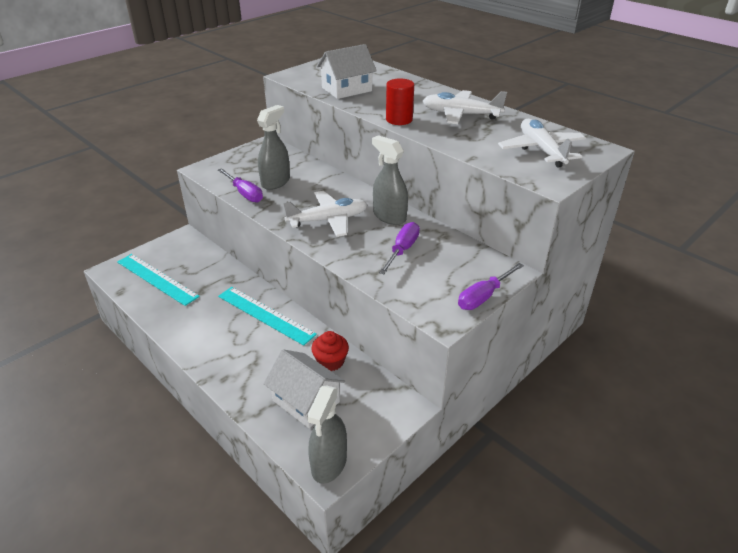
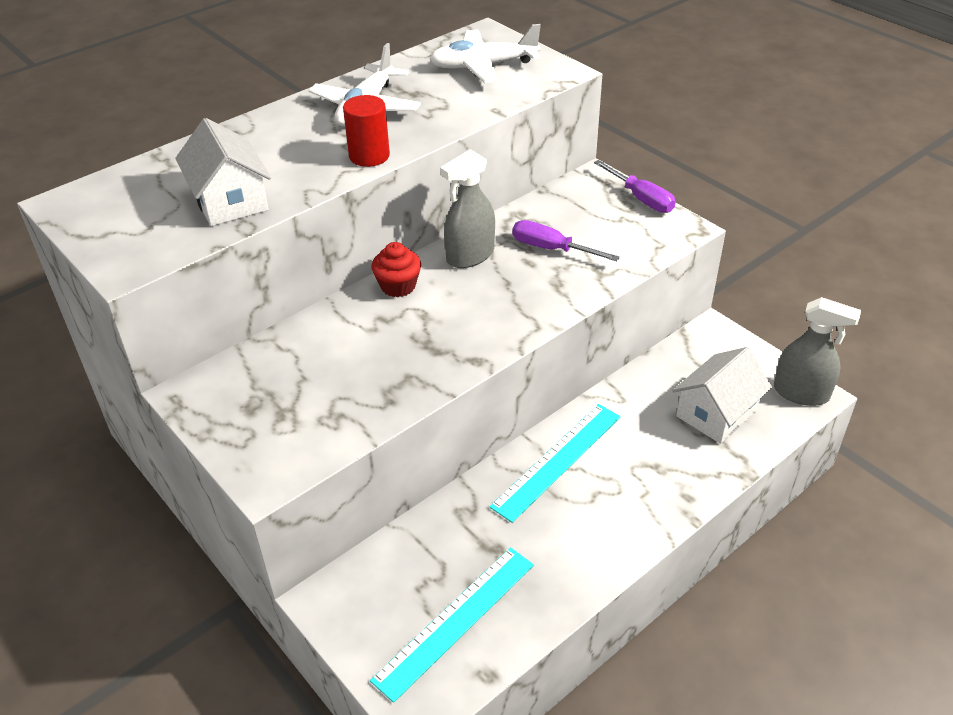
camera: 85 degrees left, 5 degrees up
purple screwdriver [218,168,263,202] -> none
grey spray bottle [257,105,290,190] -> none
white plane [283,191,368,237] -> none
red cupcake [311,331,349,371] -> red cupcake moved to [372,242,421,297]

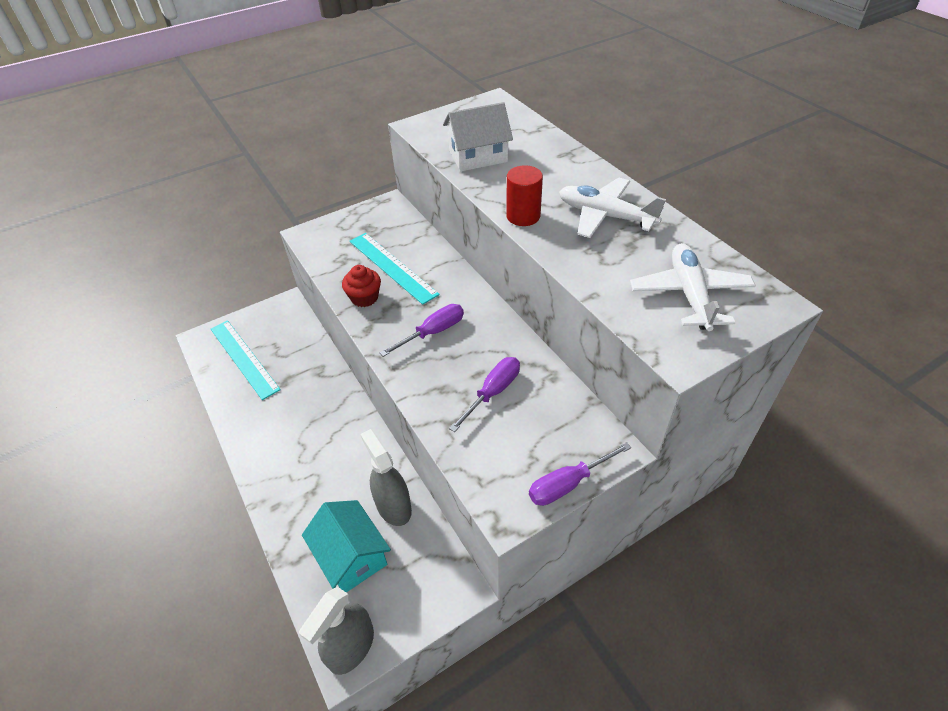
camera: 100 degrees right, 5 degrees up
red cupcake [372,242,421,297] -> red cupcake moved to [342,265,381,307]
grey spray bottle [440,149,495,268] -> grey spray bottle moved to [360,429,412,526]
turquoise ruler [490,404,620,523] -> turquoise ruler moved to [350,233,440,305]
white house [672,347,772,444] -> turquoise house [302,500,391,593]
none -> purple screwdriver [380,304,464,357]

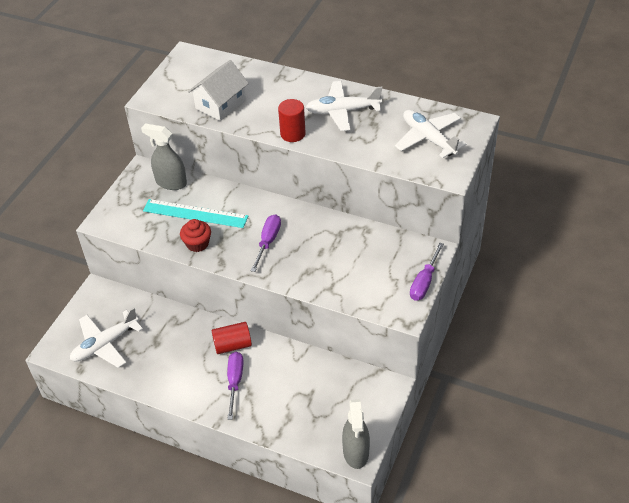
camera: 35 degrees left, 0 degrees up
turquoise ruler [211,320,281,400] -> white plane [70,307,143,368]
turquoise house [302,500,391,593] -> none
grey spray bottle [360,429,412,526] -> grey spray bottle moved to [141,124,187,190]
purple screwdriver [449,357,520,432] -> purple screwdriver moved to [227,352,244,420]
none -> red cylinder [212,322,252,354]

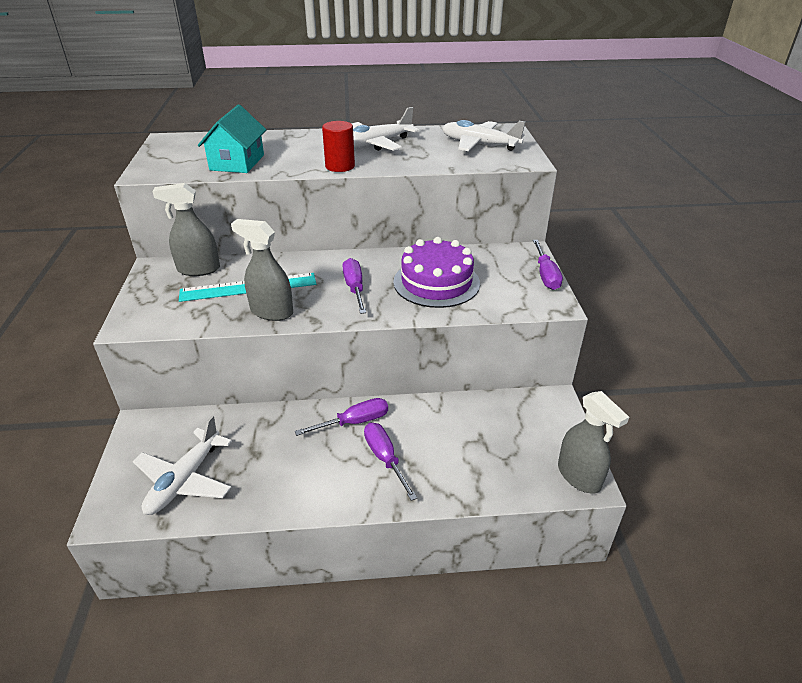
camera: 30 degrees left, 10 degrees down
red cupcake [180,219,211,252] -> grey spray bottle [231,219,293,321]
white house [188,60,249,121] -> turquoise house [198,105,266,173]
red cylinder [212,322,252,354] -> purple screwdriver [295,398,388,436]
none -> purple cake [393,237,480,308]

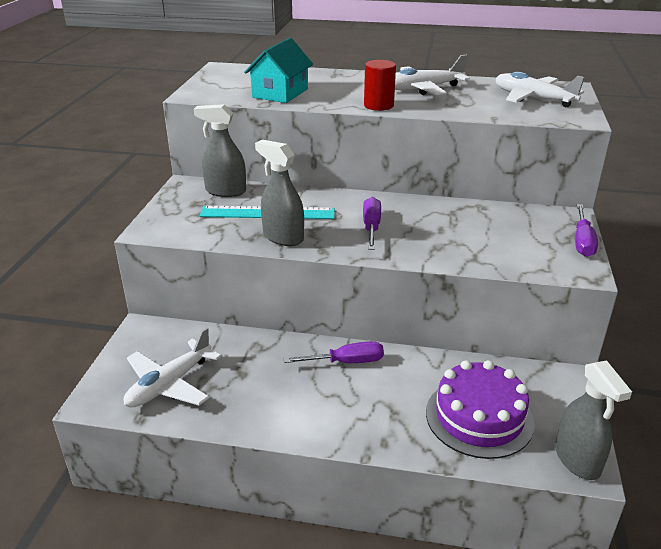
camera: 15 degrees right, 5 degrees down
purple screwdriver [364,423,417,501] -> none
purple cake [393,237,480,308] -> purple cake moved to [426,360,535,459]

